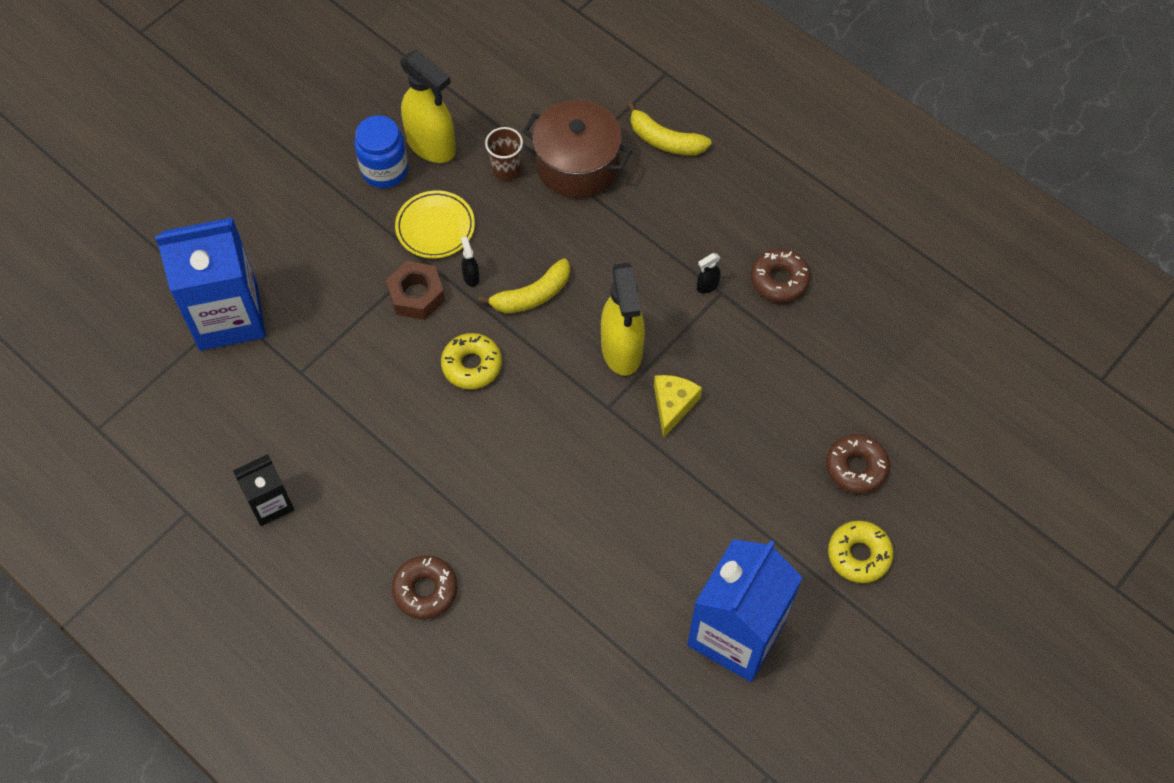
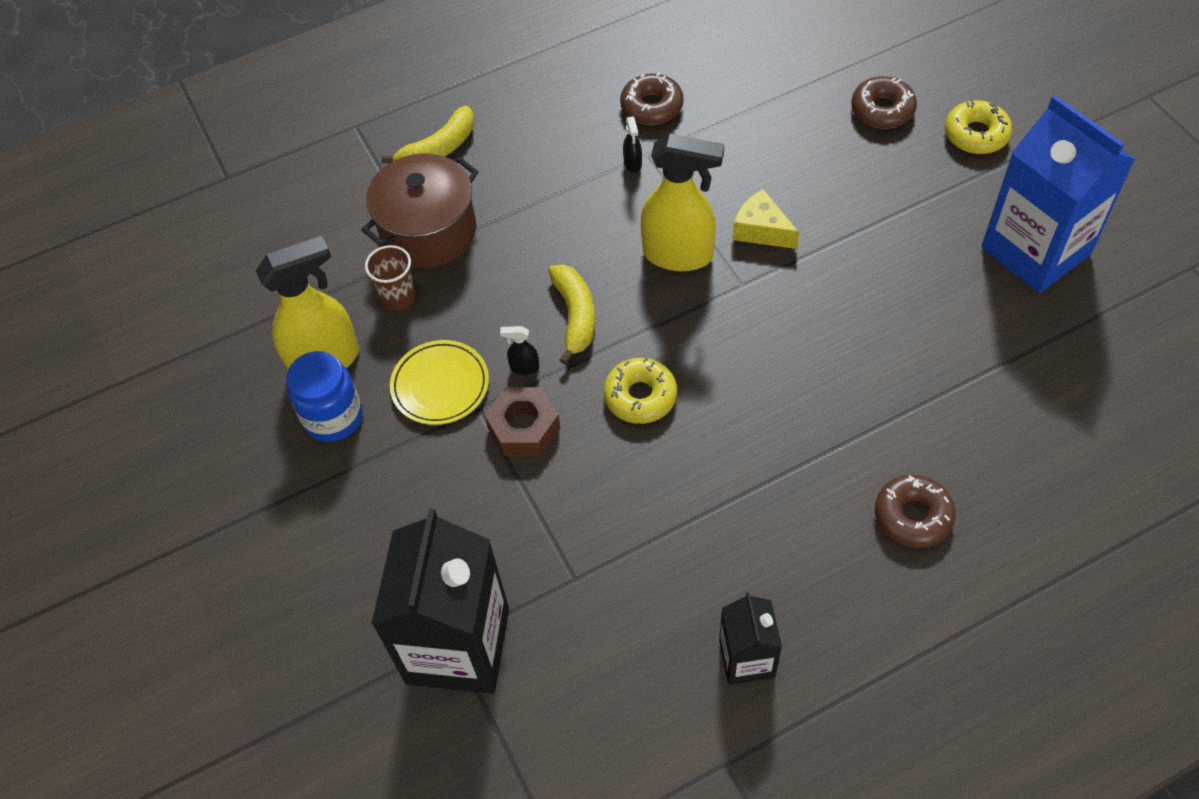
camera: 65 degrees left, 5 degrees down
blue carton [155,217,266,351] -> black carton [371,508,509,694]

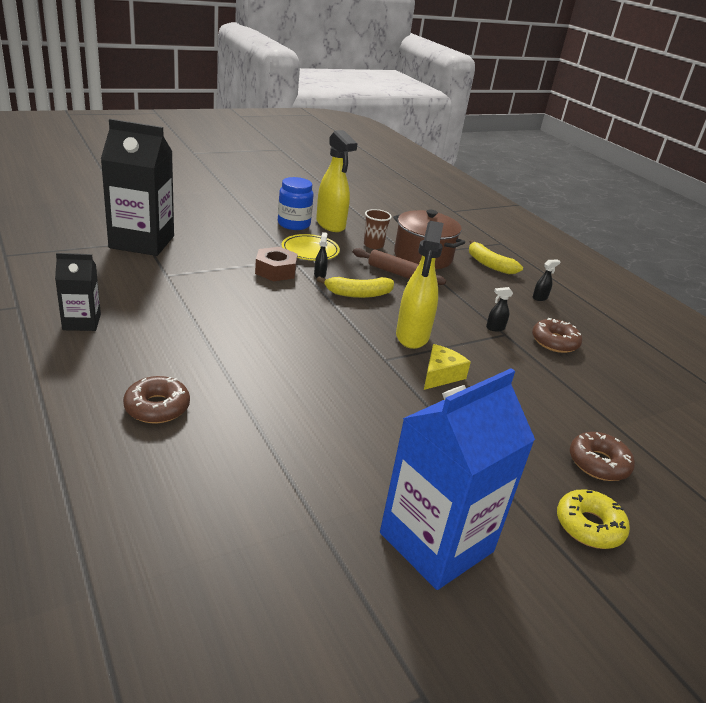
camera: 80 degrees right, 25 degrees down
yellow donut [604,358,677,424] -> none
none -> brown rolling pin [353,248,446,285]
none -> black spray bottle [533,260,561,301]

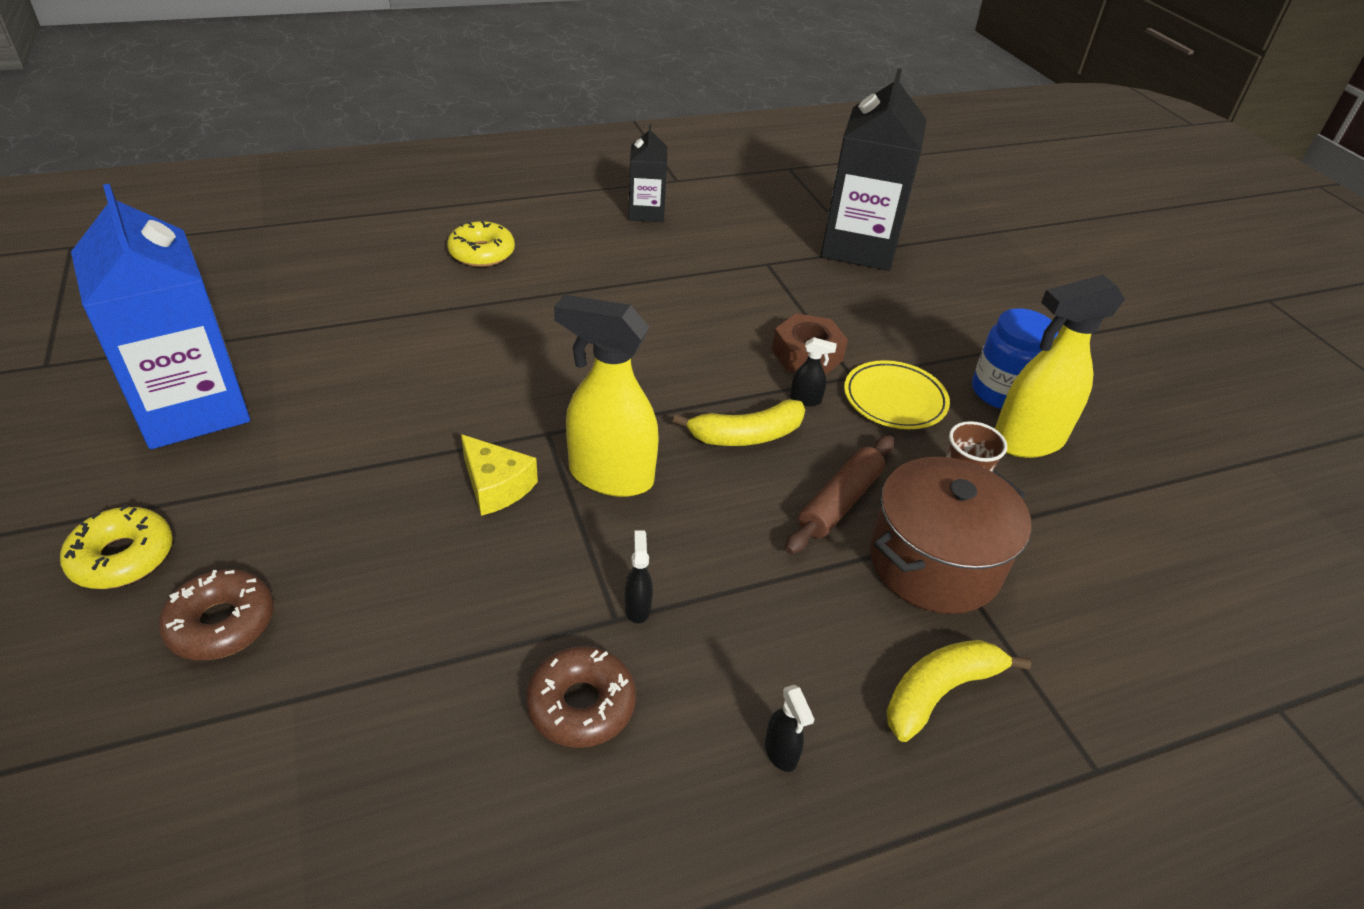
camera: 100 degrees right, 10 degrees up
brown donut [123,376,190,423] -> yellow donut [447,221,515,267]
yellow banana [317,276,394,298] -> yellow banana turned 105 degrees counterclockwise [673,399,805,446]

